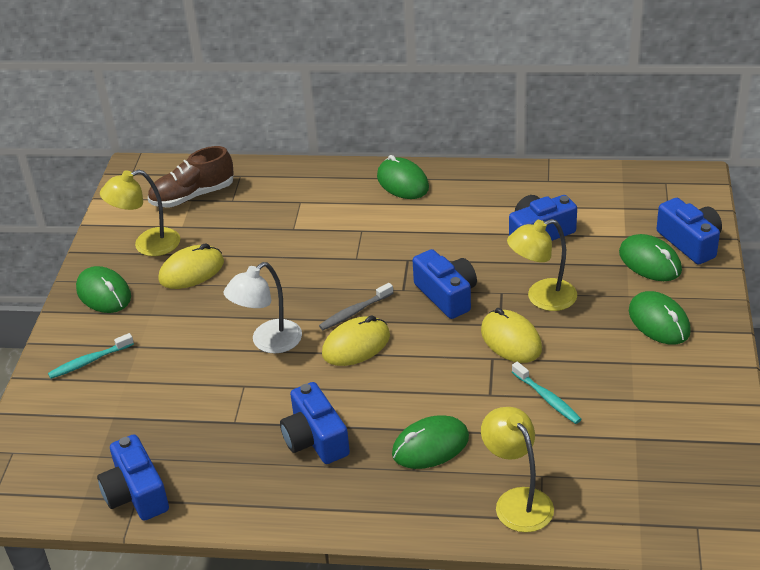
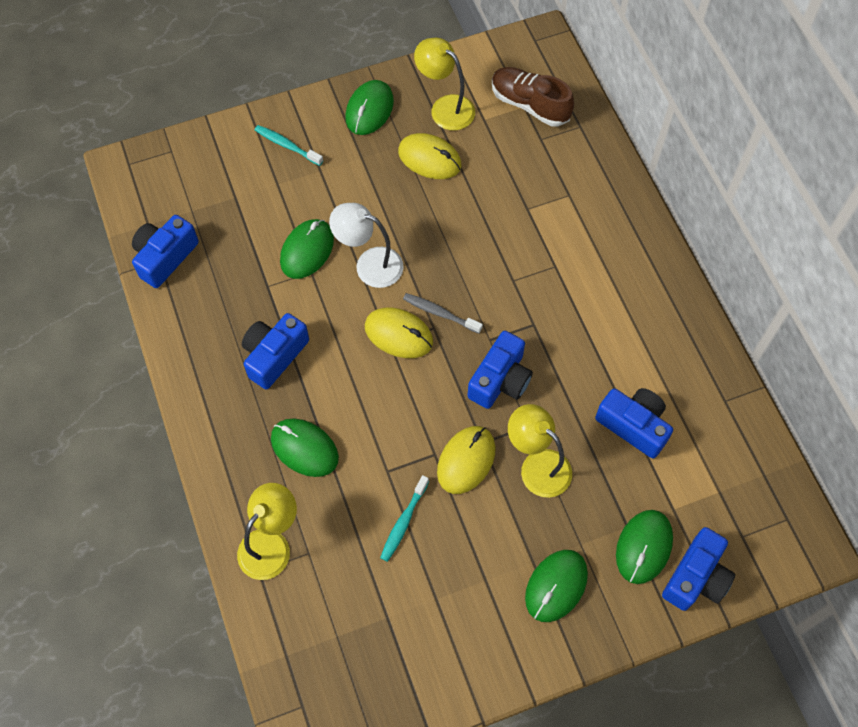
camera: 60 degrees right, 25 degrees up
green mouse [377,155,429,199] -> green mouse moved to [280,219,334,279]

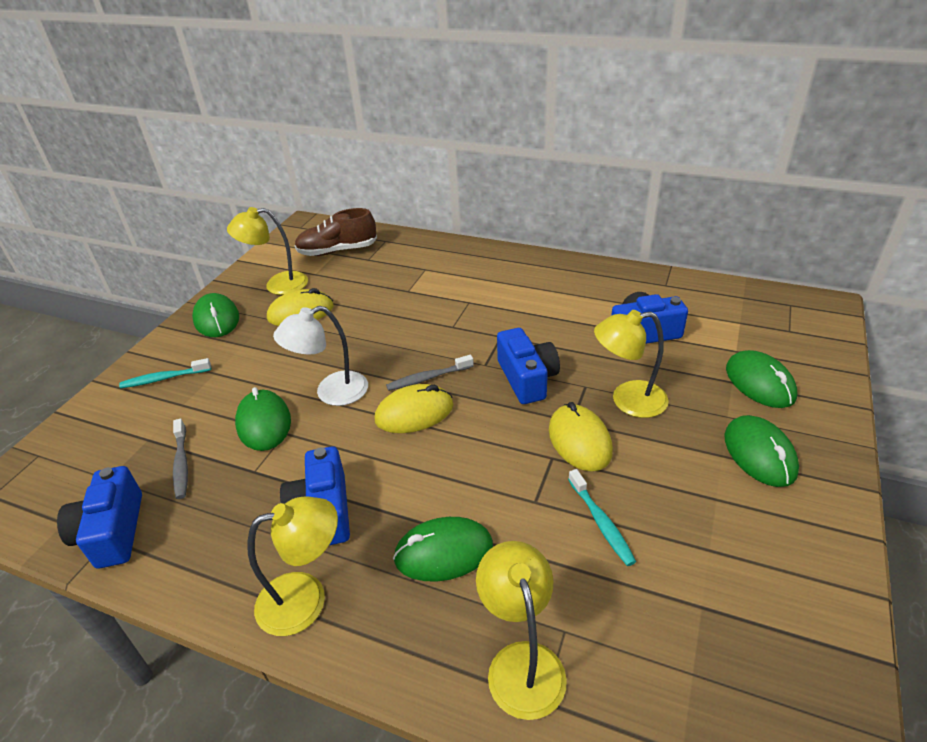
camera: 45 degrees left, 25 degrees down
blue camera [662,527,735,611] -> none
none -> grey toothbrush [173,418,188,499]
none -> yellow lamp [247,496,338,636]

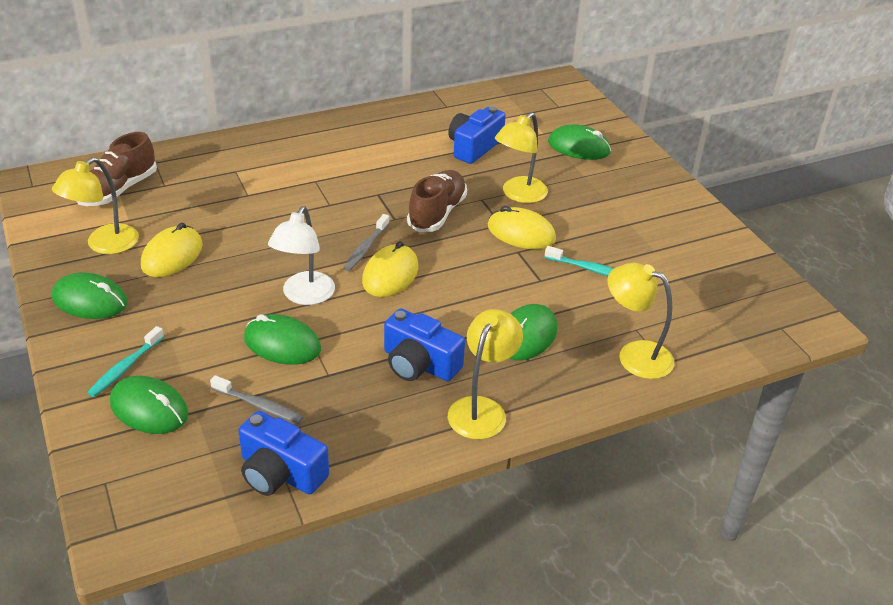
camera: 50 degrees left, 0 degrees up
blue camera [497,328,560,404] -> brown shoe [407,170,467,232]
green mouse [724,415,799,487] -> green mouse moved to [110,376,188,434]

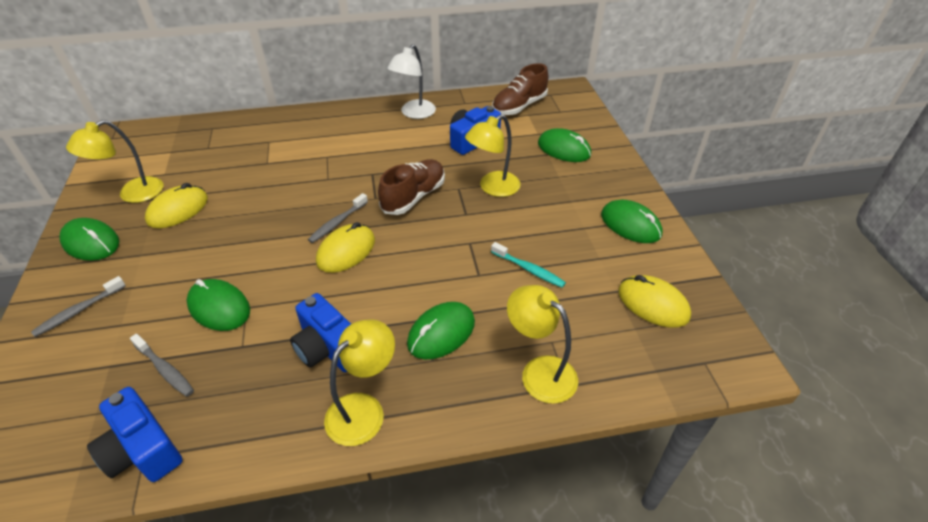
camera: 15 degrees right, 5 degrees up
brown shoe [77,132,157,206] -> brown shoe moved to [492,63,548,115]
turquoise toothbrush [87,326,164,397] -> grey toothbrush [31,276,126,337]
green mouse [110,376,188,434] -> green mouse moved to [601,200,662,243]
white lamp [268,206,335,305] -> white lamp moved to [387,44,436,119]
yellow mouse [488,206,556,249] -> yellow mouse moved to [618,275,691,327]

